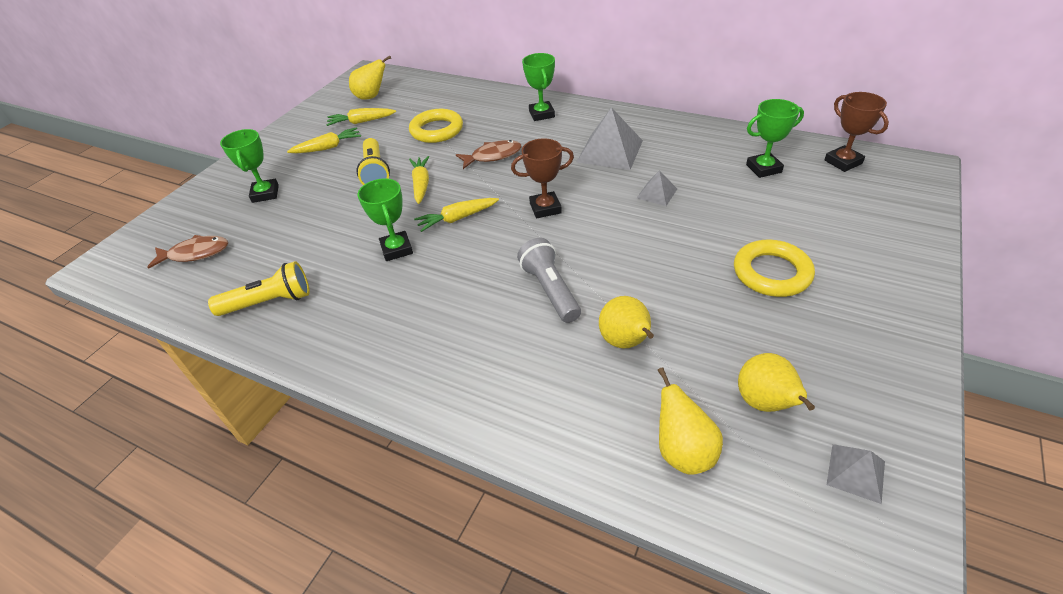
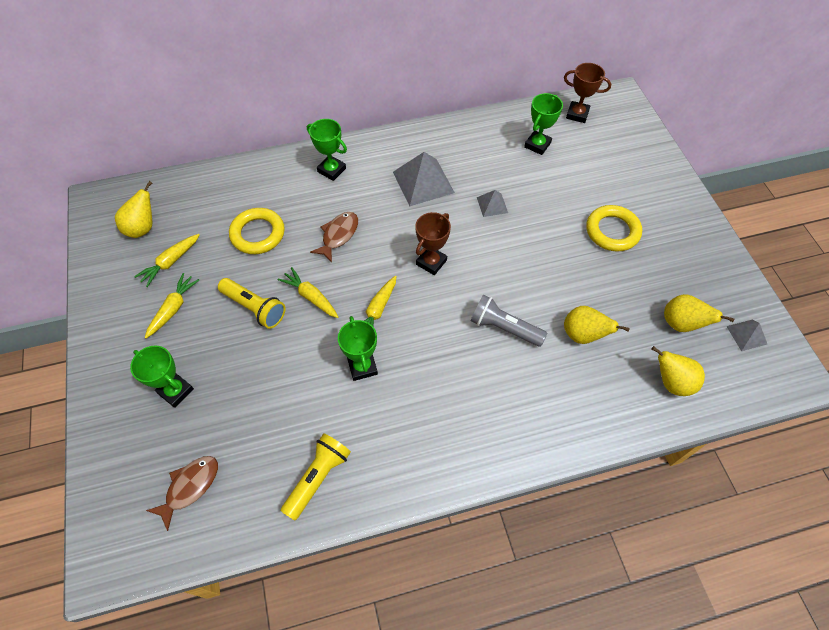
camera: 45 degrees left, 15 degrees up
green trophy [358,178,413,261] -> green trophy turned 45 degrees clockwise [338,316,378,381]

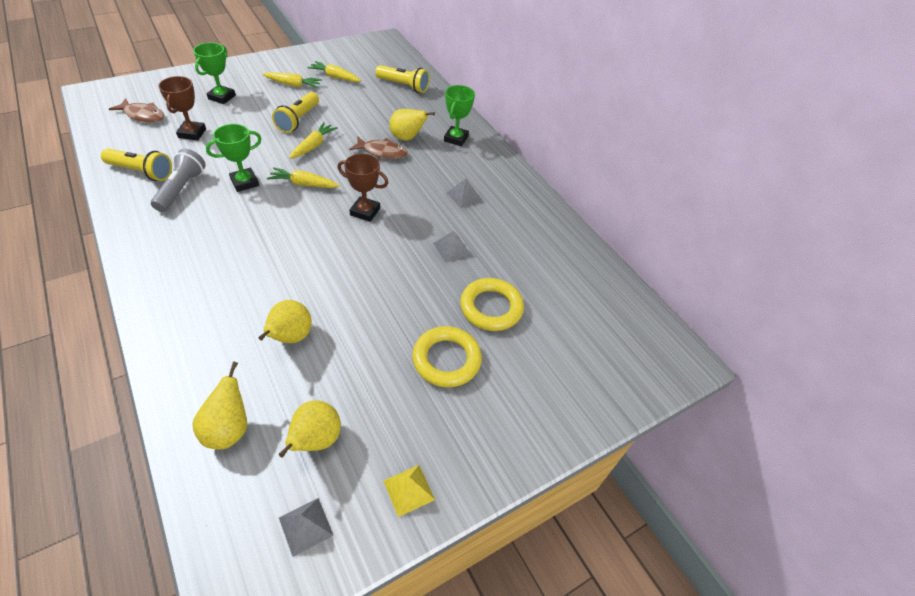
camera: 70 degrees right, 10 degrees down
yellow pear [115,181,152,238] -> yellow pear moved to [389,109,435,141]
yellow ring [229,208,285,254] -> yellow ring moved to [460,278,524,331]
grey pyramid [393,152,455,206] -> grey pyramid [446,179,482,208], size x0.52
grey flashlight [471,295,547,347] -> grey flashlight moved to [151,149,206,212]
green trophy [524,93,563,155] -> none
brown trophy [564,63,611,123] -> brown trophy moved to [158,76,206,140]
none -> yellow flashlight [375,65,430,93]
none -> yellow pyramid [383,465,435,517]

